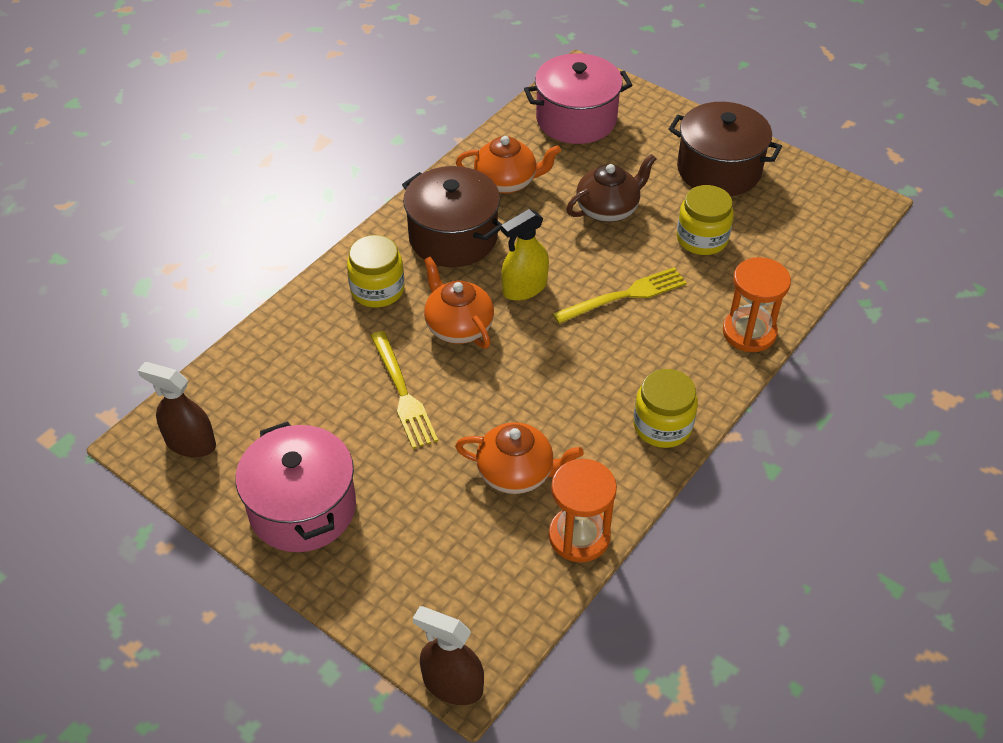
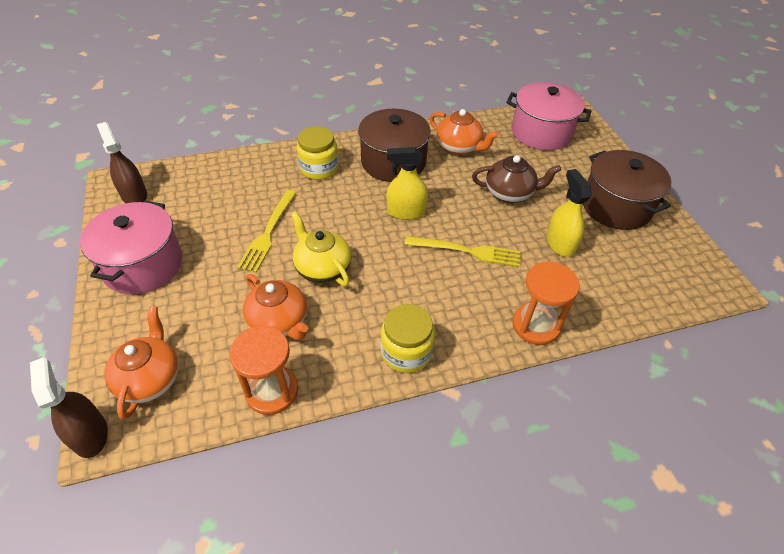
camera: 35 degrees right, 0 degrees up
orange teapot [424,257,494,349] -> orange teapot moved to [104,306,179,420]
yellow jar [676,185,734,255] -> yellow spray bottle [546,169,592,257]
none -> yellow teapot [291,211,351,286]

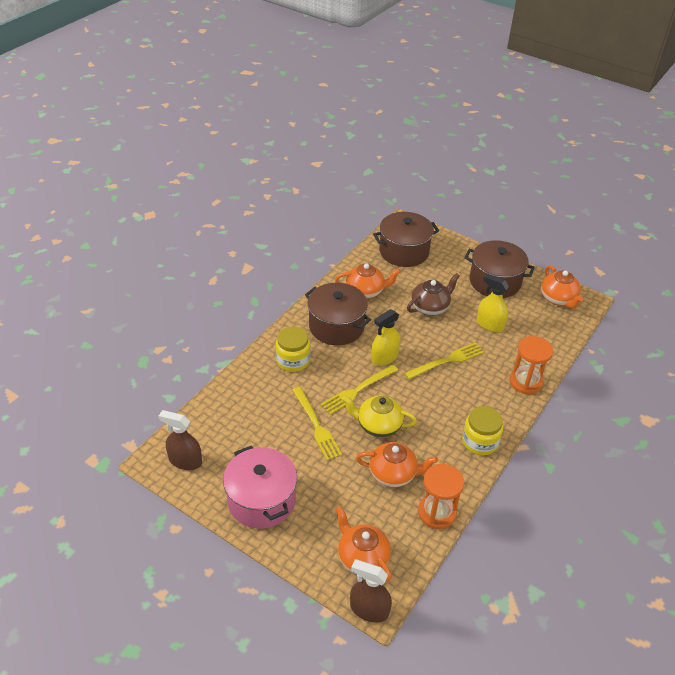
camera: 40 degrees left, 5 degrees down
pink pot [507,82,591,150] -> brown pot [373,212,439,267]
none -> yellow fork [320,364,398,415]
none -> orange teapot [541,265,583,309]

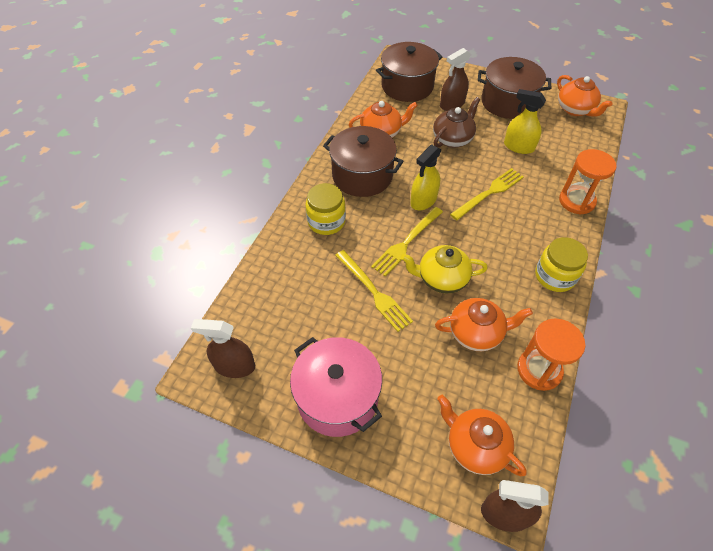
camera: 10 degrees left, 10 degrees up
none -> brown spray bottle [440,48,471,111]

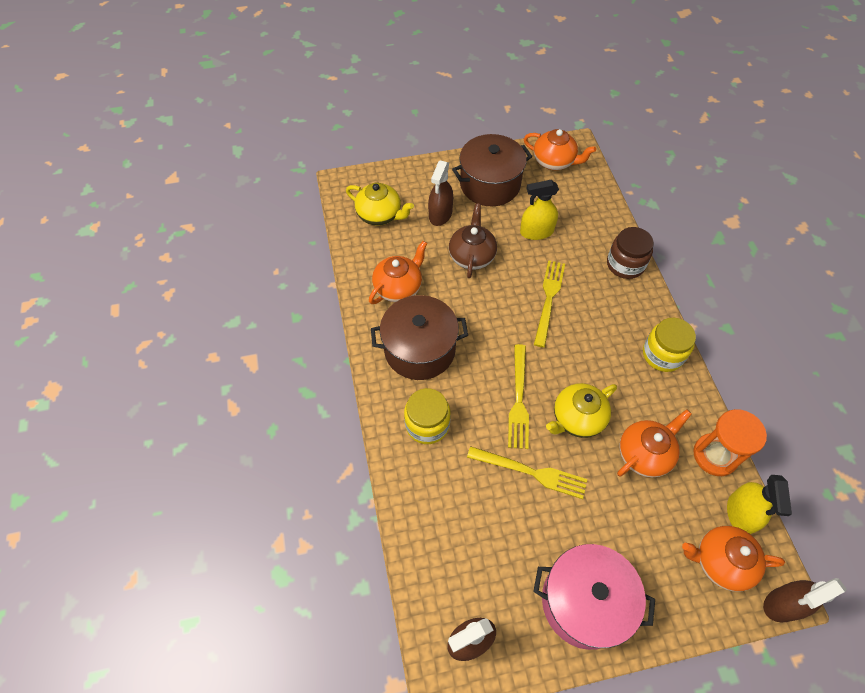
camera: 35 degrees left, 5 degrees up
brown pot [376,42,442,102] -> yellow teapot [346,183,414,226]
yellow spray bottle [410,145,441,211] -> yellow spray bottle moved to [727,475,792,534]
orange hourglass [559,149,617,215] -> brown jar [607,227,654,279]

